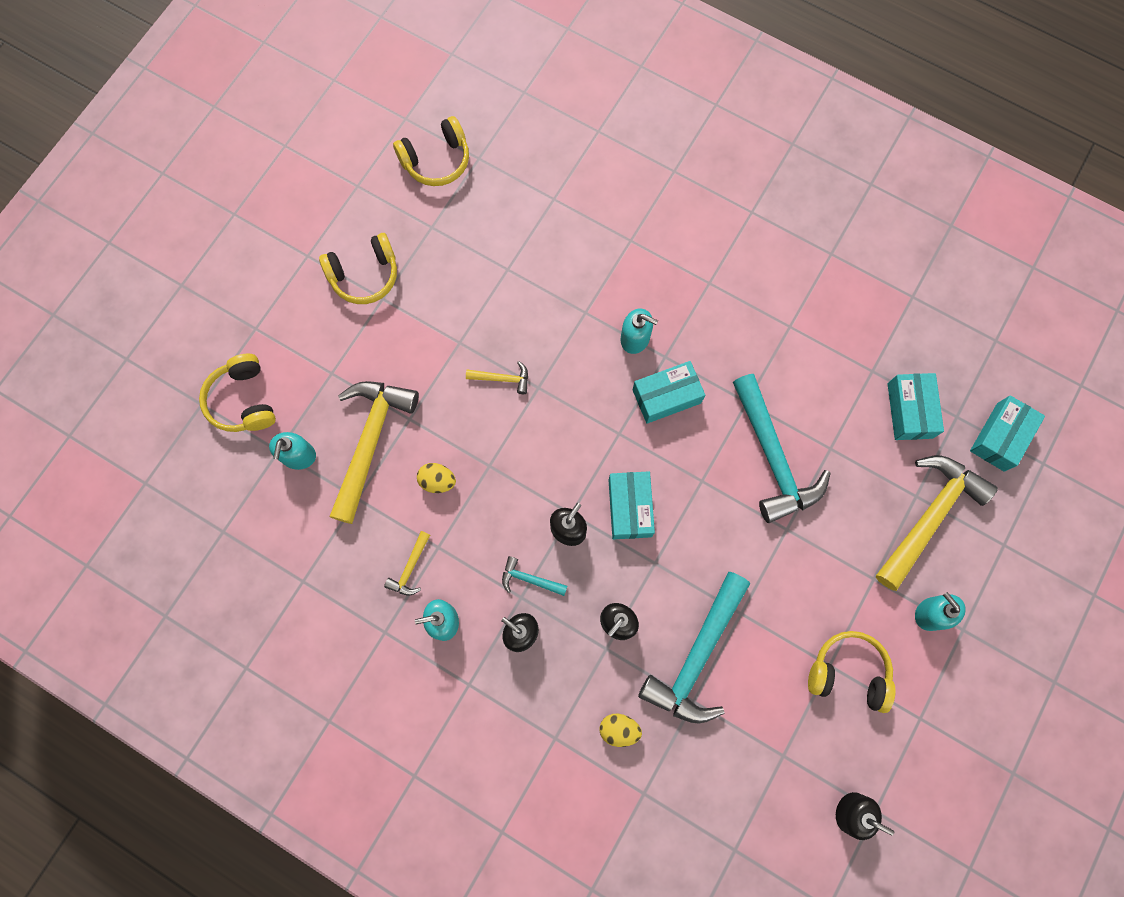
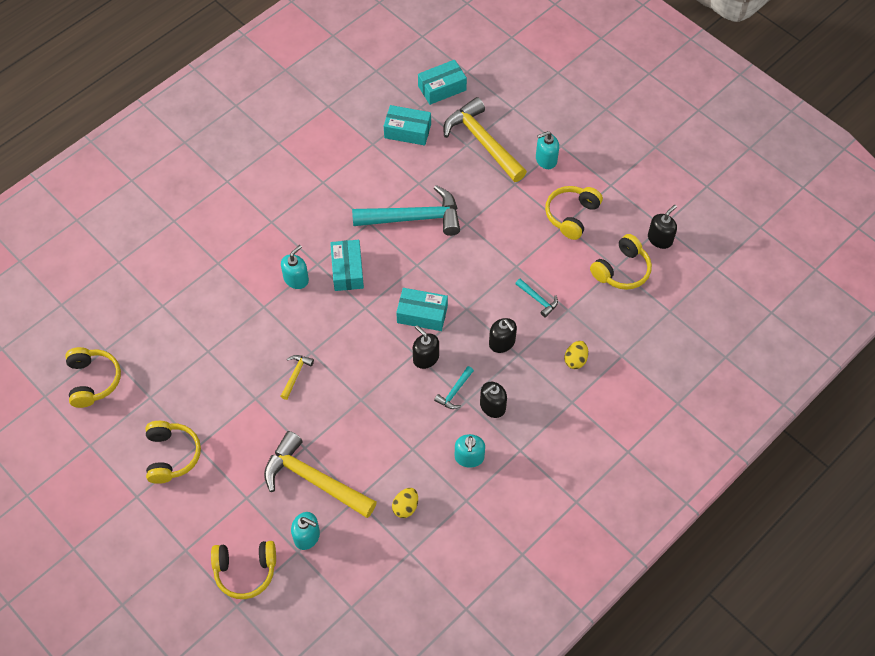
camera: 75 degrees left, 15 degrees down
yellow hammer [384,531,430,595] -> none
yellow egg [417,463,456,493] -> yellow egg moved to [392,488,418,518]
turquoise hammer [638,572,750,724] -> turquoise hammer [515,279,558,317], size x0.44
turquoise box [970,395,1045,472] -> turquoise box turned 75 degrees counterclockwise [418,60,467,105]
none -> yellow headphones [590,234,652,290]

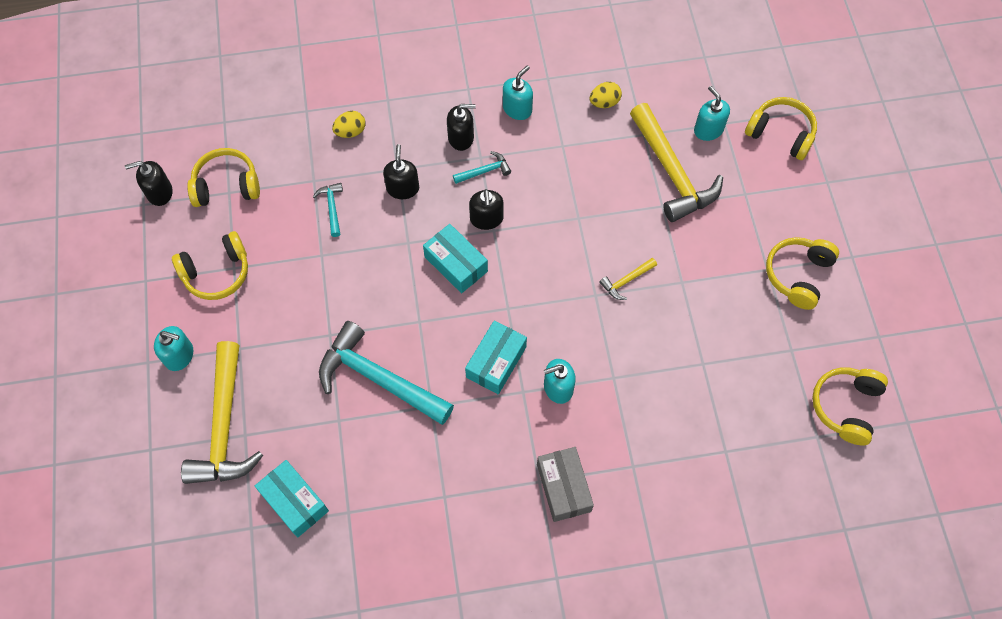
camera: 145 degrees left, 5 degrees up
turquoise box [418,60,467,105] -> none
none -> grey box [537,447,594,522]

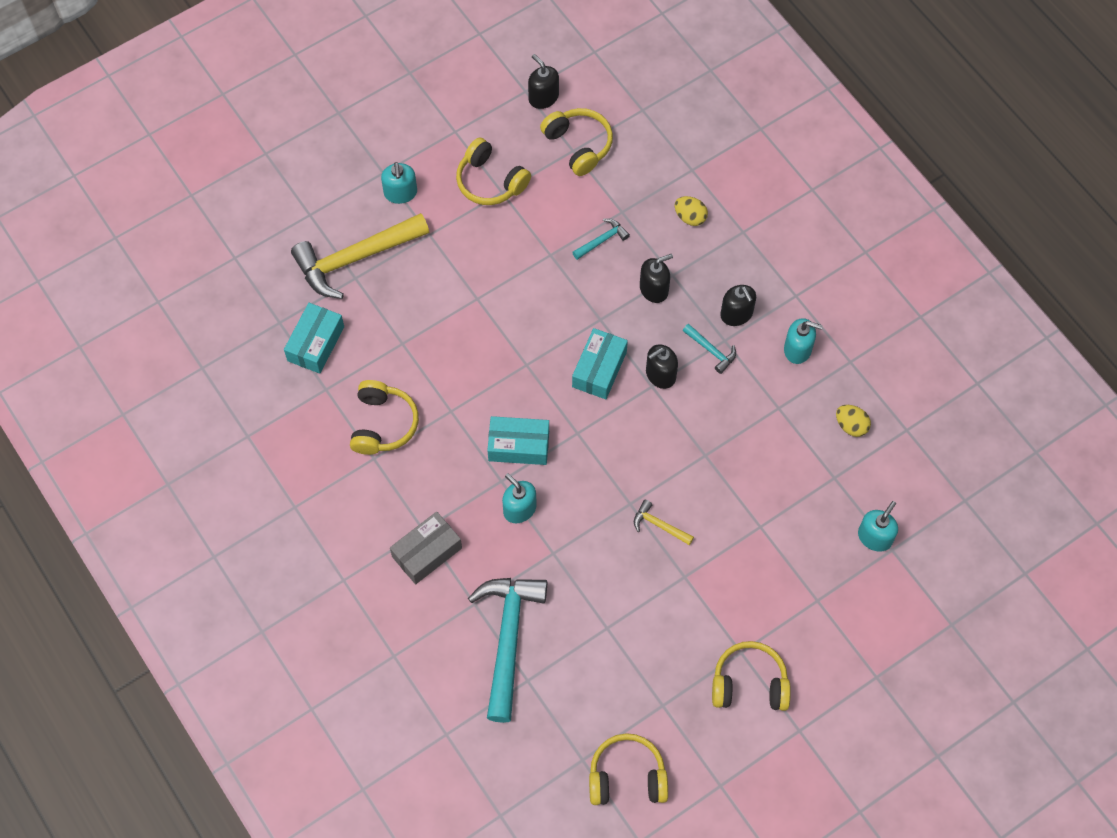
camera: 65 degrees right, 0 degrees up
turquoise hammer [319,321,454,425] -> turquoise hammer moved to [468,578,547,723]
yellow hammer [630,103,723,222] -> none
yellow headphones [745,97,817,160] -> yellow headphones moved to [350,380,419,455]

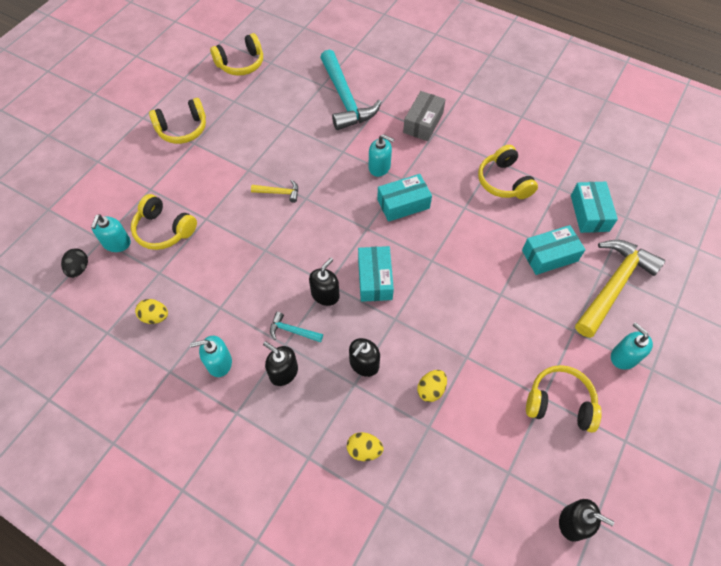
camera: 155 degrees right, 5 degrees down
yellow headphones [540,108,613,176] -> yellow headphones moved to [131,194,197,250]
turquoise hammer [572,218,630,260] -> yellow egg [417,370,447,402]
none -> black egg [61,248,88,278]
none -> turquoise box [522,225,586,275]

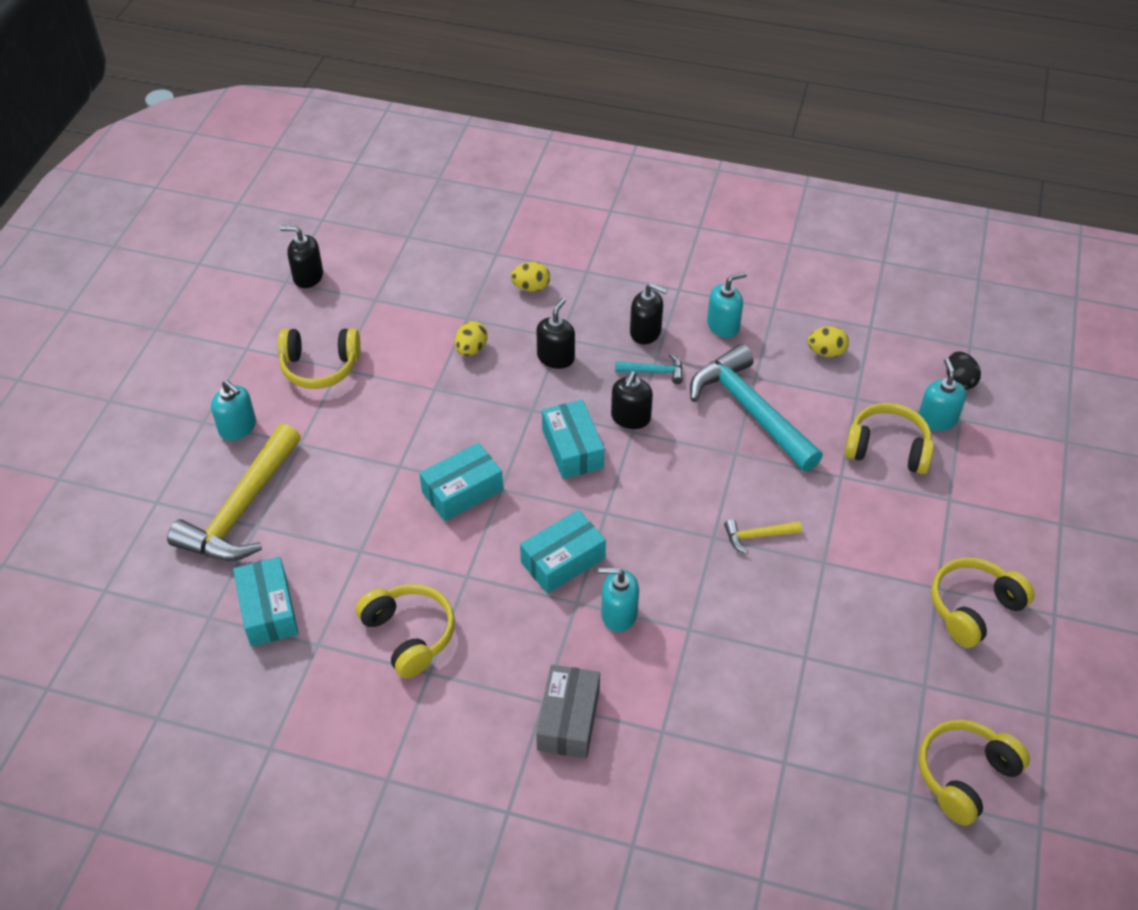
camera: 165 degrees right, 10 degrees down
turquoise hammer [320,49,382,130] -> turquoise hammer moved to [690,344,823,471]
turquoise box [522,225,586,275] -> turquoise box moved to [419,442,503,521]

